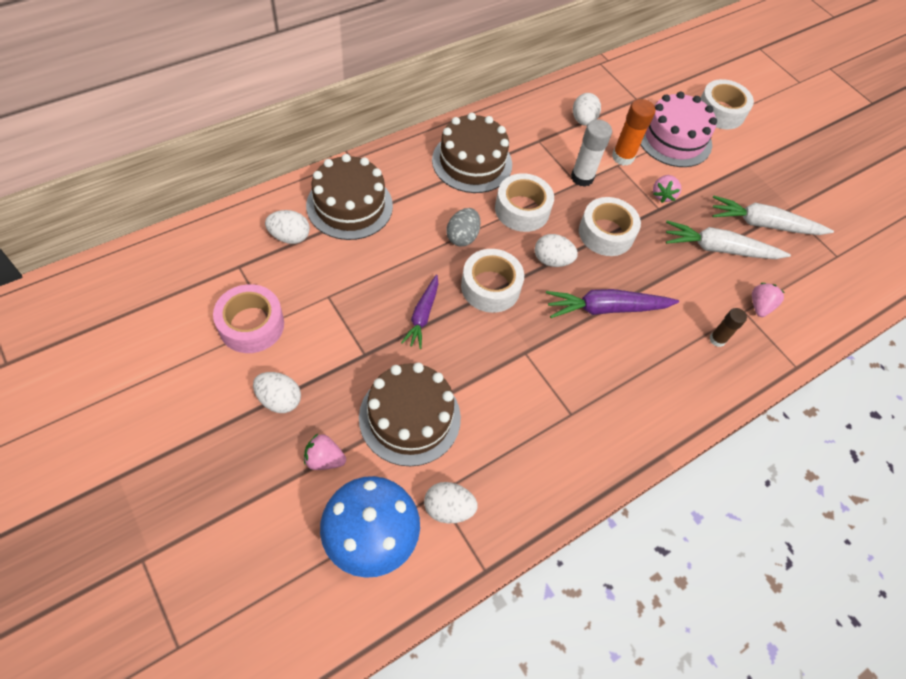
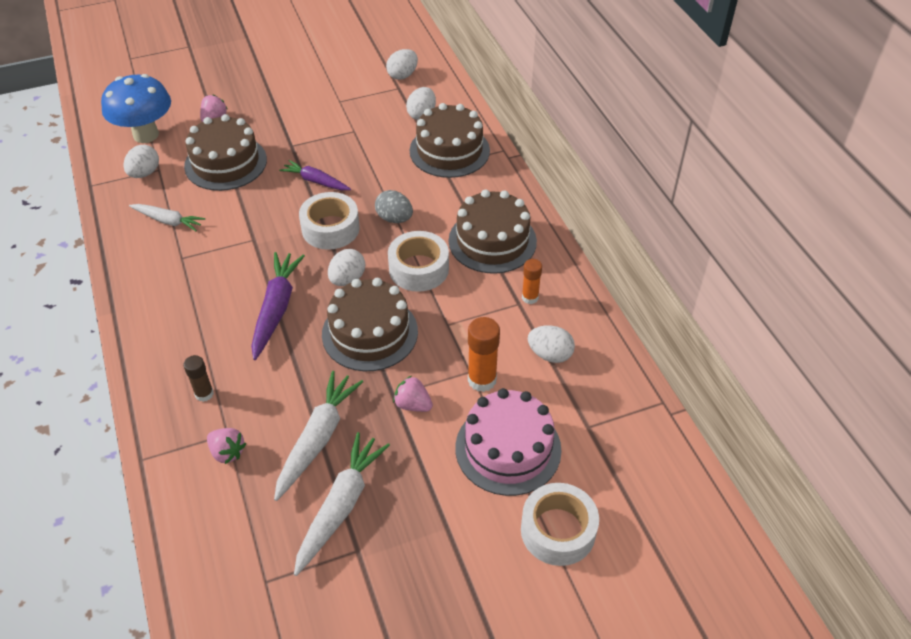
camera: 110 degrees right, 10 degrees down
pink tape [213,284,284,353] -> none
white egg [253,372,301,413] -> white egg moved to [386,49,418,80]
white glue stick [571,119,612,187] -> none
white tape [579,197,641,256] -> brown cake [322,278,418,371]
none -> white carrot [129,204,205,231]
none -> orange glue stick [522,259,542,304]

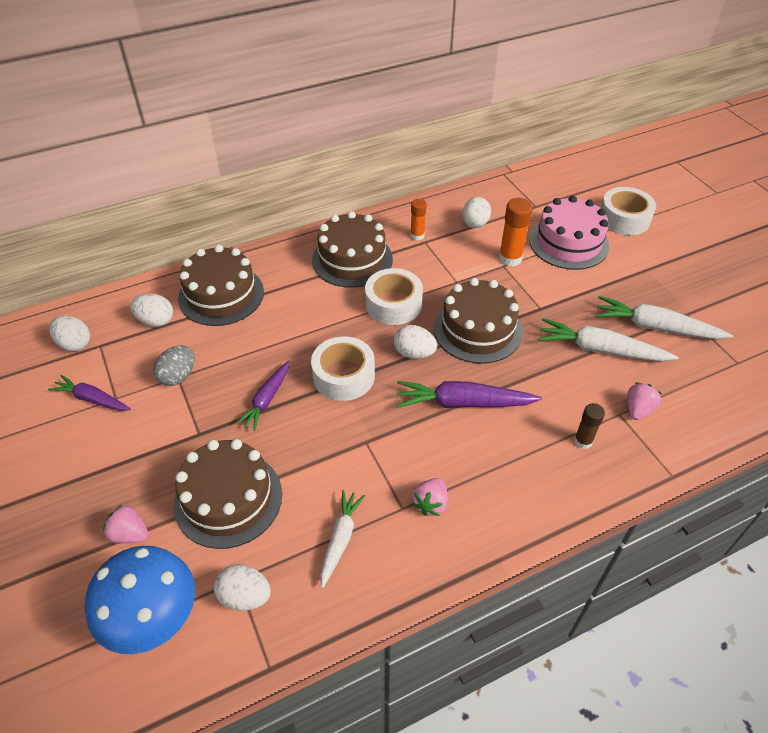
camera: 95 degrees left, 0 degrees up
grey egg [375,190,413,223] -> grey egg moved to [153,345,195,386]
pink strawberry [393,376,433,412] -> pink strawberry moved to [412,478,448,516]
none -> purple carrot [48,375,131,411]

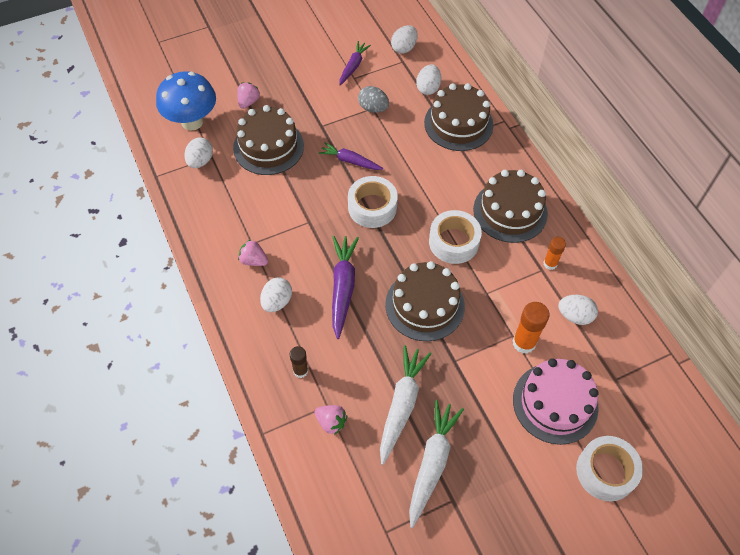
camera: 90 degrees right, 10 degrees up
white carrot [320,490,365,588] -> none
white egg [394,325,437,359] -> white egg moved to [260,278,292,312]

